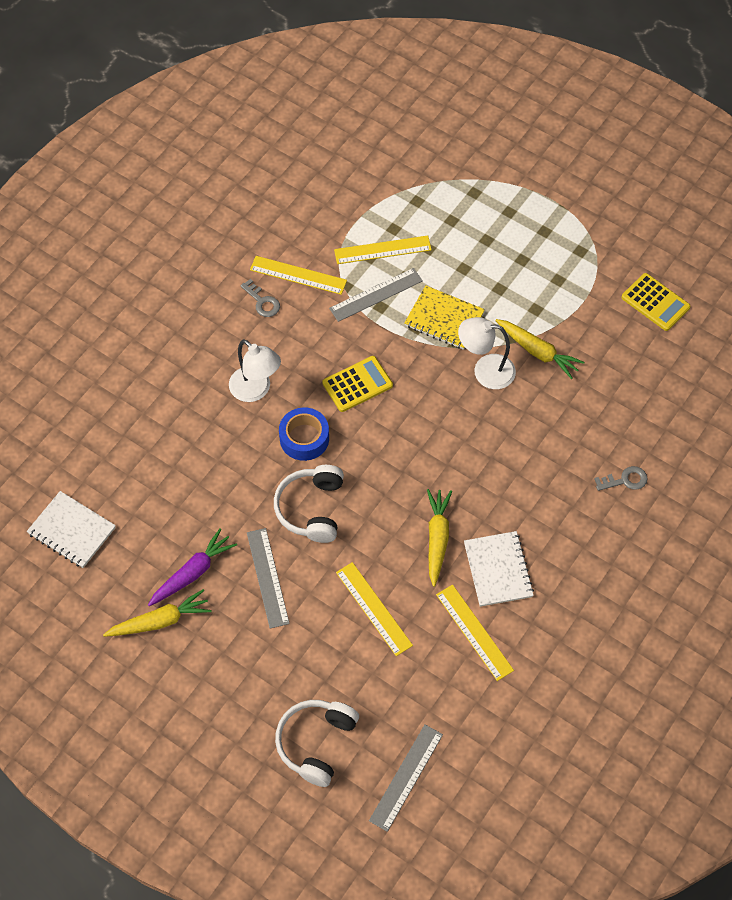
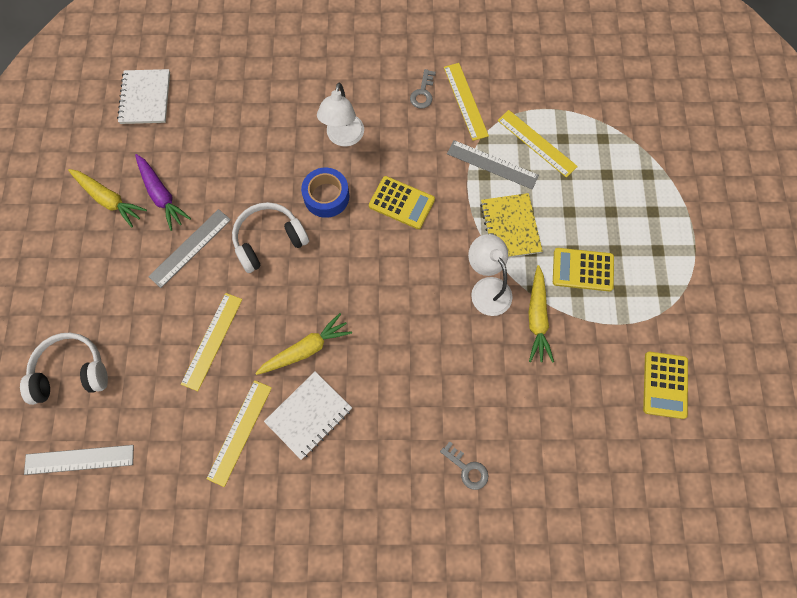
camera: 55 degrees right, 10 degrees up
purple carrot [148,528,237,606] -> purple carrot turned 45 degrees clockwise [135,154,191,231]
none -> yellow calculator [553,248,614,291]

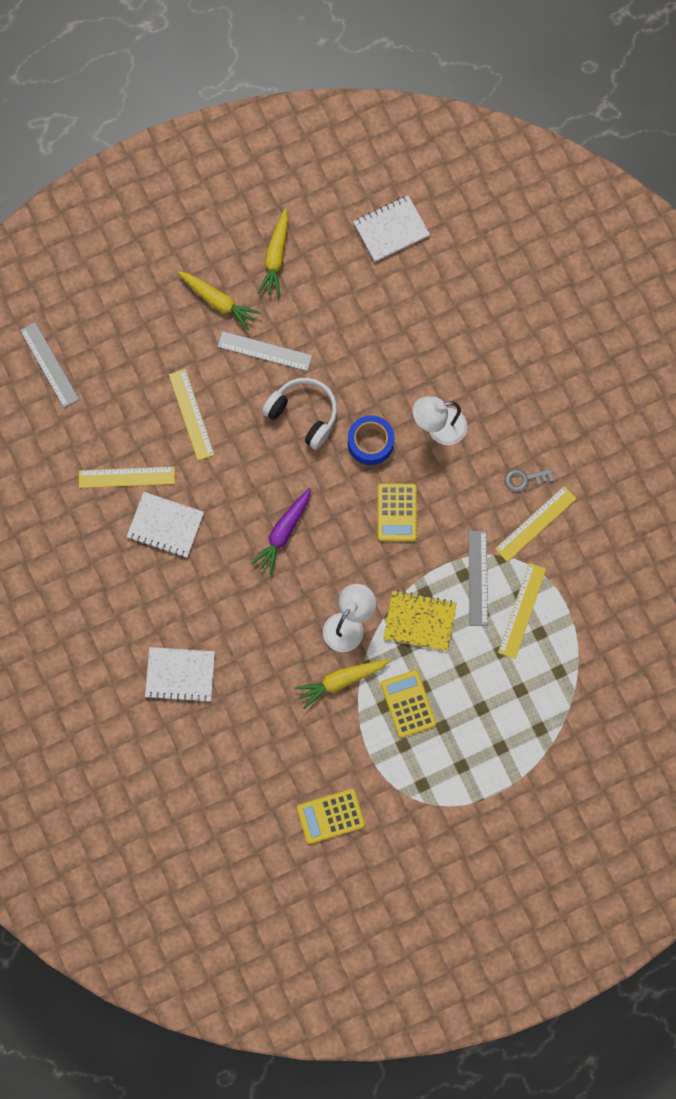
camera: 65 degrees right, 5 degrees up
white headphones [20,333,108,405] -> none
purple carrot [135,154,191,231] -> purple carrot moved to [251,488,311,575]
yellow ruler [181,293,243,391] -> yellow ruler turned 75 degrees clockwise [169,369,215,461]
yellow carrot [255,313,352,375] -> yellow carrot moved to [178,271,261,330]
grey key [440,441,488,490] -> white notebook [145,647,215,703]
yellow notebook [480,193,543,258] -> yellow notebook turned 45 degrees clockwise [383,590,457,651]

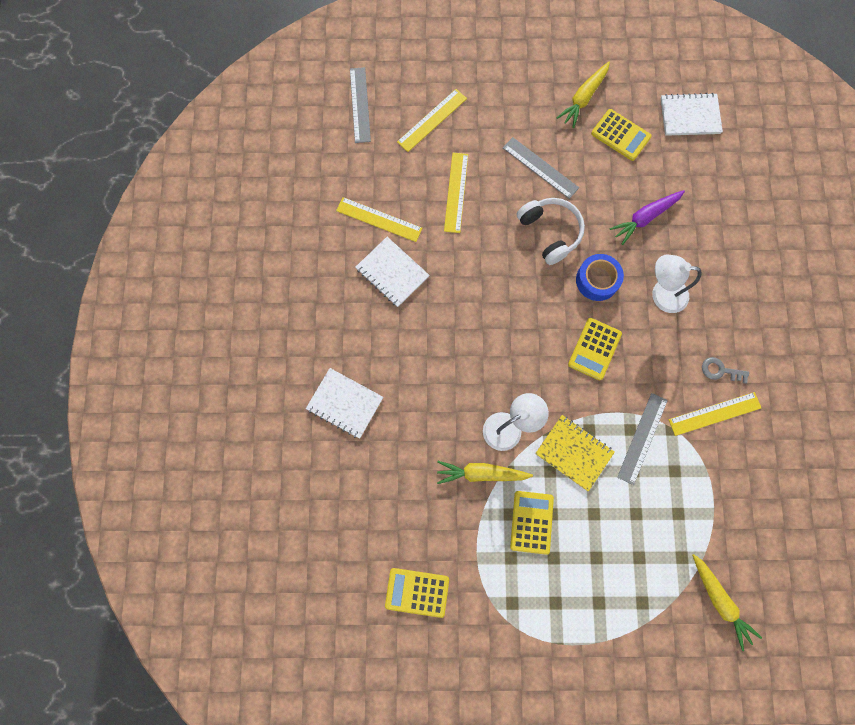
camera: 25 degrees right, 0 degrees up
yellow carrot [178,271,261,330] -> yellow carrot moved to [692,554,762,651]
purple carrot [251,488,311,575] -> purple carrot moved to [609,190,685,245]
yellow ruler [498,563,546,659] -> yellow ruler moved to [397,89,467,152]
none -> yellow calculator [591,109,652,161]

